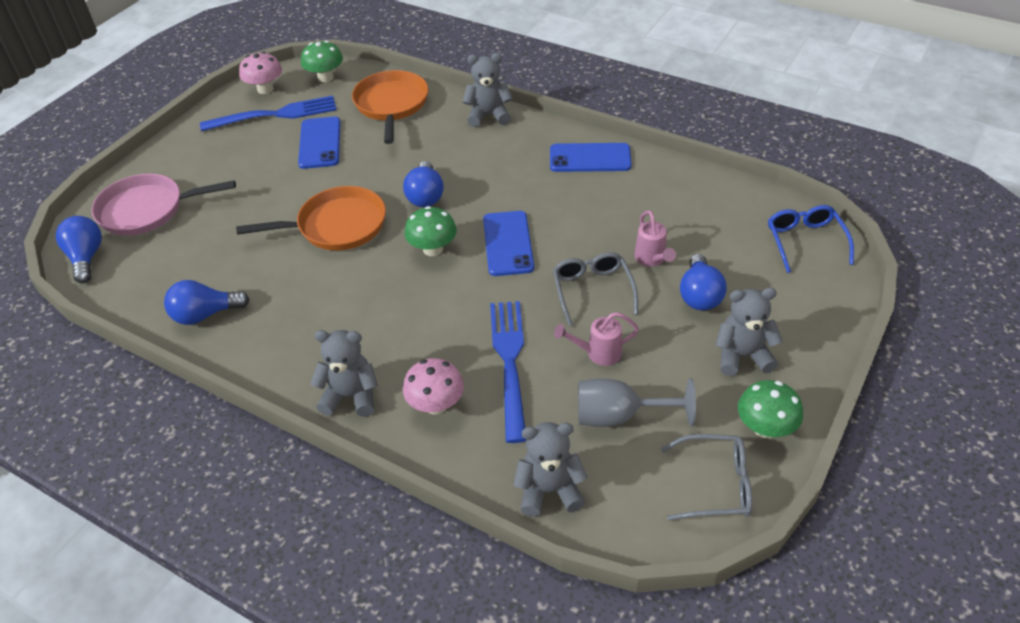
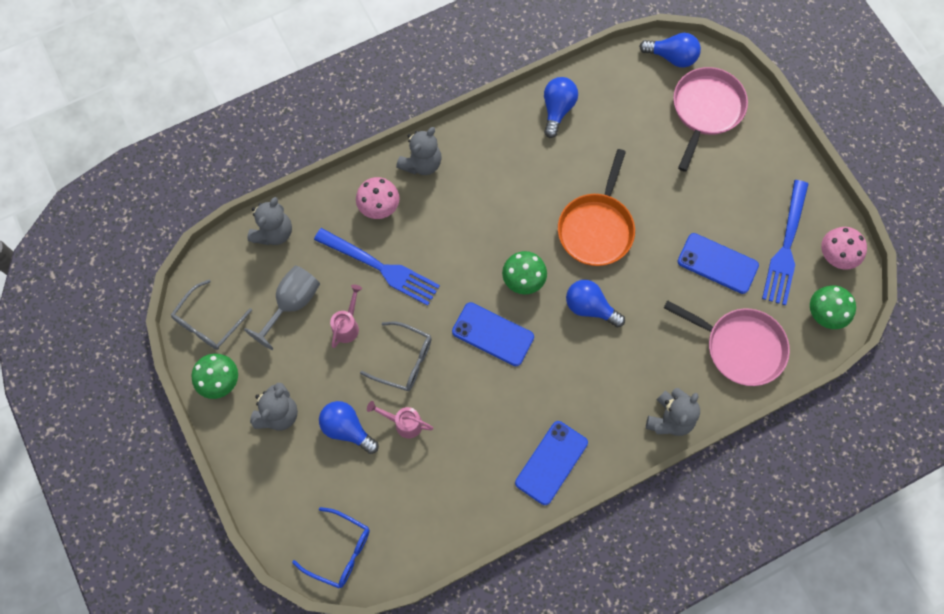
camera: 120 degrees right, 25 degrees up
orange pan [352,70,428,144] -> pink pan [664,300,790,386]

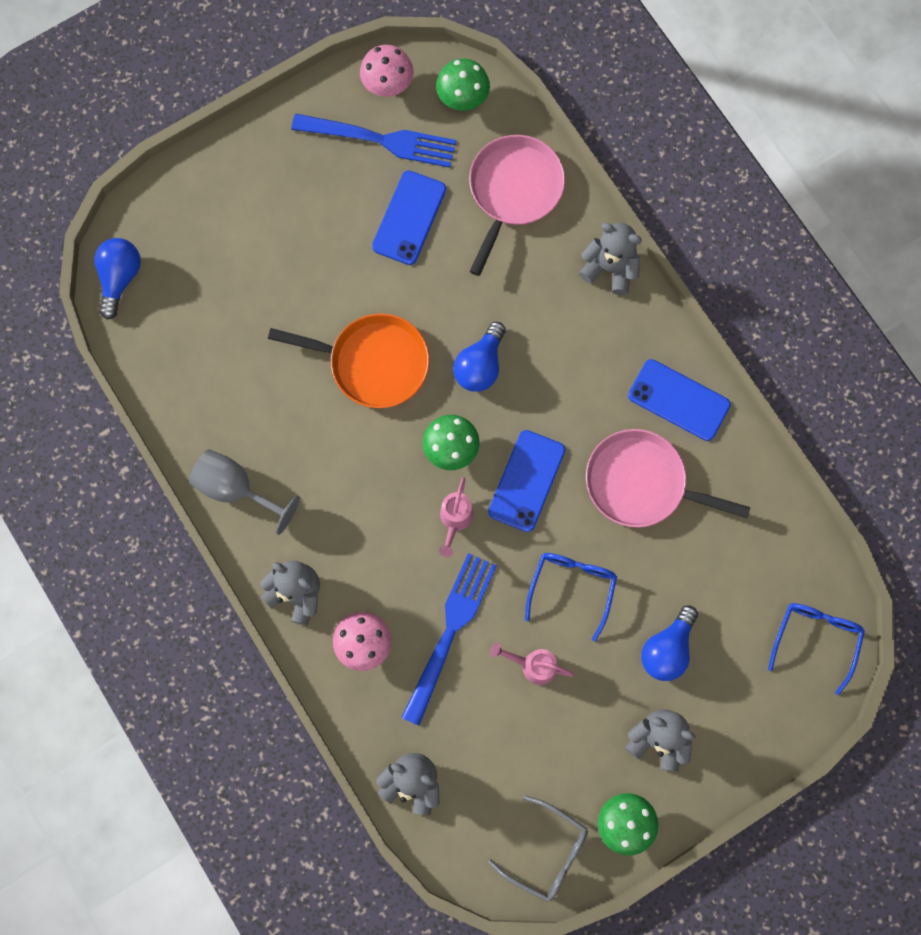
camera: 95 degrees left, 5 degrees up
grey goblet [244,265,320,350] -> grey goblet moved to [189,449,300,535]
grey glasses [360,322,432,391] -> blue glasses [525,553,617,642]
pink watering can [367,401,434,438] -> pink watering can moved to [439,477,474,557]
blue light bulb [544,77,578,138] -> none
pink pan [673,67,748,172] -> pink pan moved to [586,429,751,527]

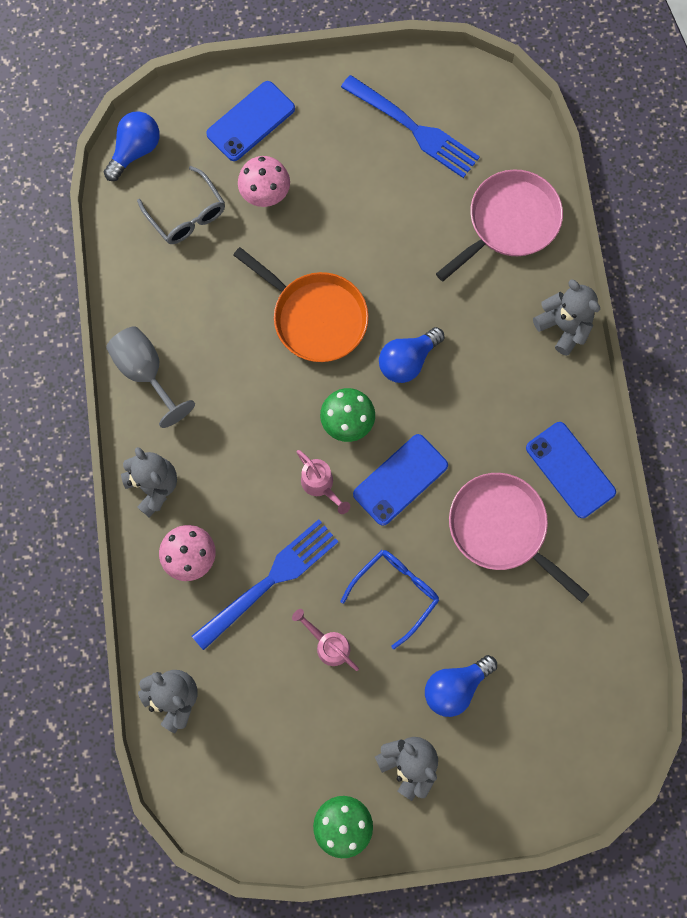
camera: 25 degrees right, 0 degrees up
pink mushroom [360,45,414,97] -> pink mushroom moved to [238,156,290,207]
blue phone [372,170,446,265] -> blue phone moved to [206,81,295,161]
green mushroom [436,58,490,111] -> none
pink watering can [439,477,474,557] -> pink watering can turned 75 degrees counterclockwise [296,450,350,514]
grey glasses [488,795,588,902] -> grey glasses moved to [137,166,225,244]
blue glasses [768,603,865,695] -> none

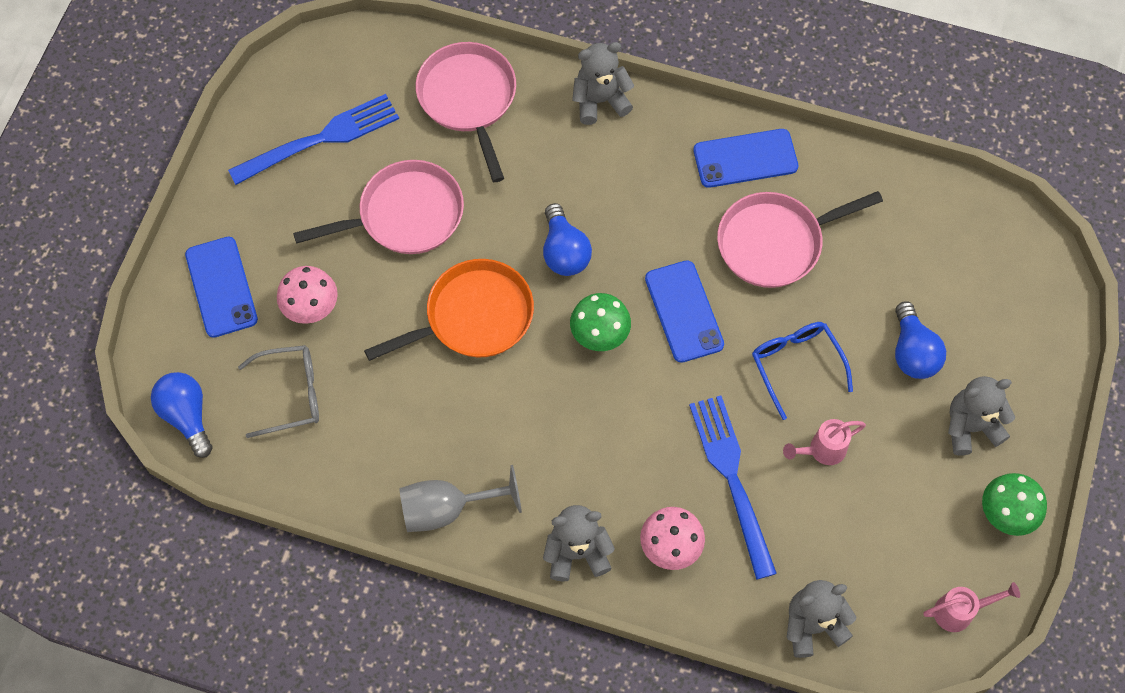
camera: 65 degrees left, 10 degrees down
pink watering can [296,450,350,514] -> pink watering can moved to [923,582,1020,632]
none -> pink pan [293,160,464,254]

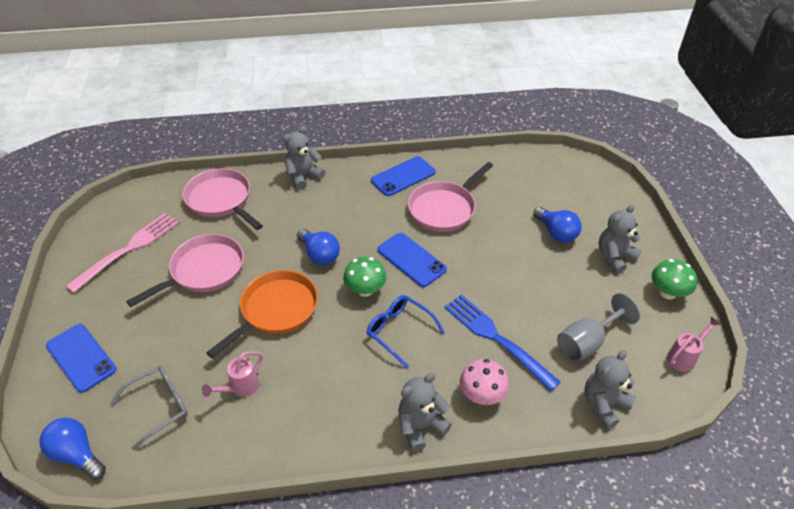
camera: 25 degrees left, 20 degrees down
blue fork [228,94,399,185] -> pink fork [66,213,179,293]
pink mushroom [277,266,338,324] -> none
grey goblet [399,465,522,532] -> grey goblet moved to [557,293,640,362]
blue glasses [752,322,853,420] -> blue glasses moved to [367,295,444,368]
pink watering can [783,419,866,465] -> pink watering can moved to [202,351,263,397]

